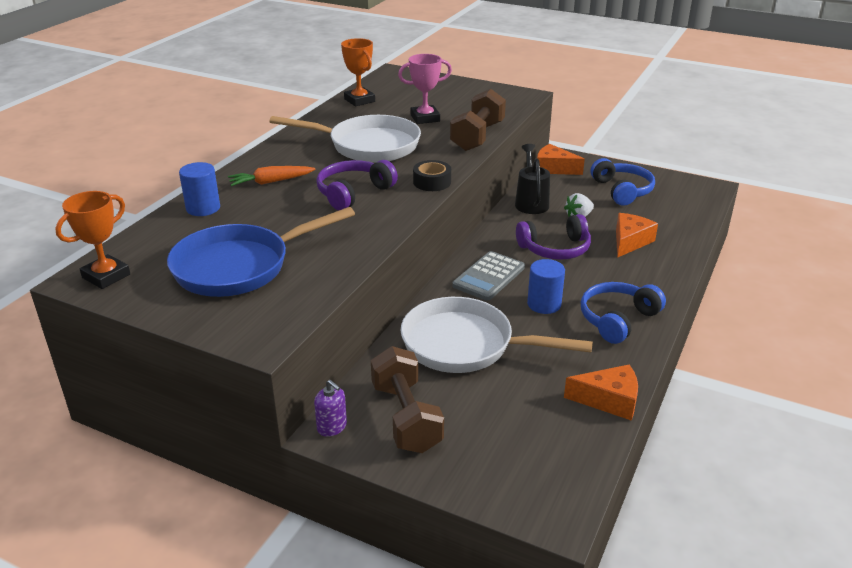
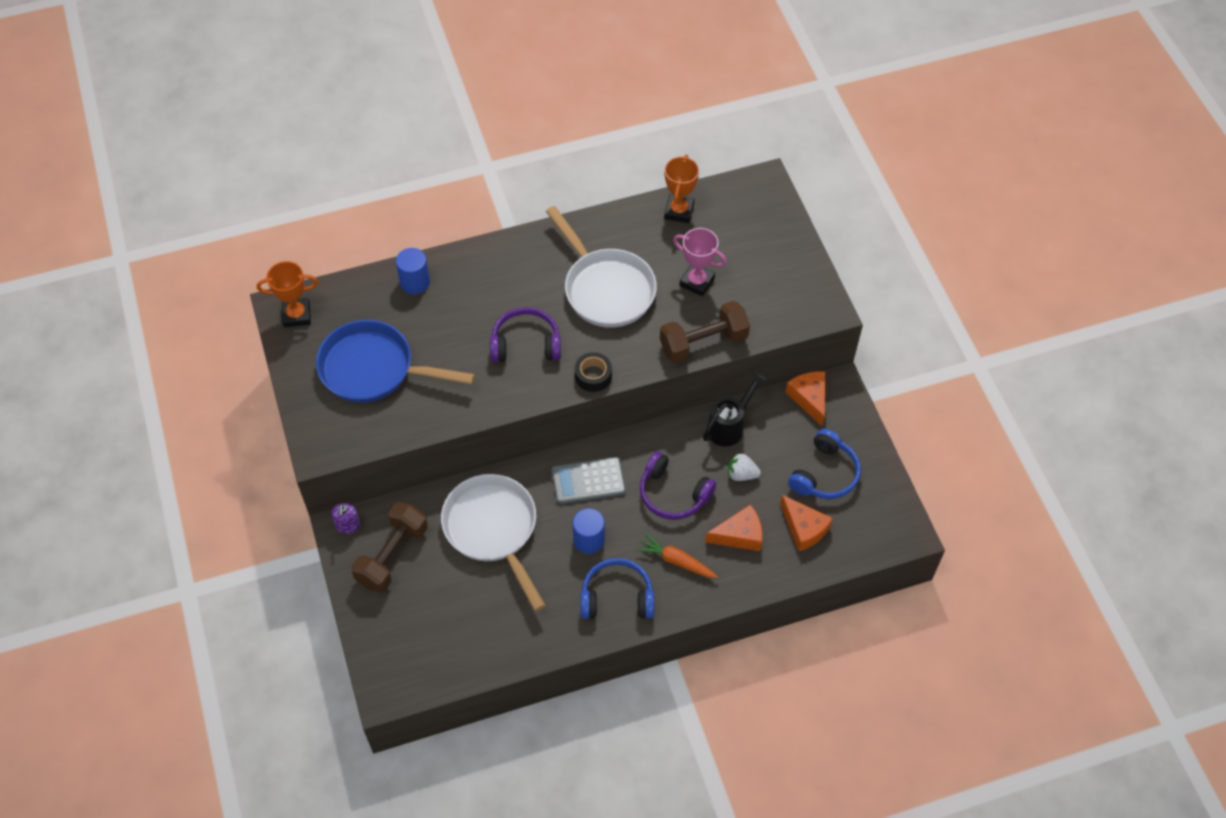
camera: 45 degrees right, 25 degrees up
orange carrot [228,166,316,186] -> orange carrot moved to [636,533,718,578]
orange cheese [564,364,638,421] -> orange cheese moved to [780,495,833,551]

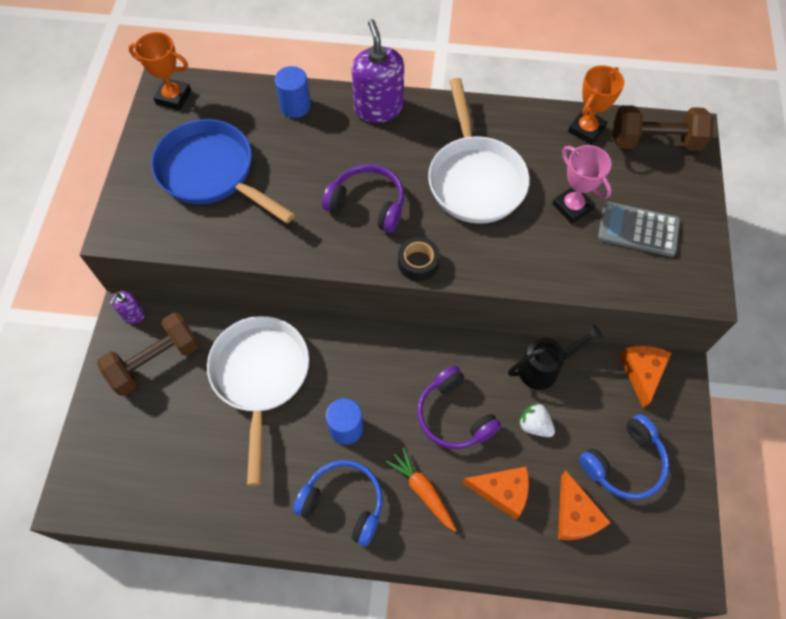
camera: 25 degrees right, 5 degrees up
grey calculator [552,457,626,504] -> grey calculator moved to [598,202,680,257]
brown dumbbell [660,301,750,363] -> brown dumbbell moved to [613,105,714,151]
none -> purple soap dispenser [351,19,404,123]

